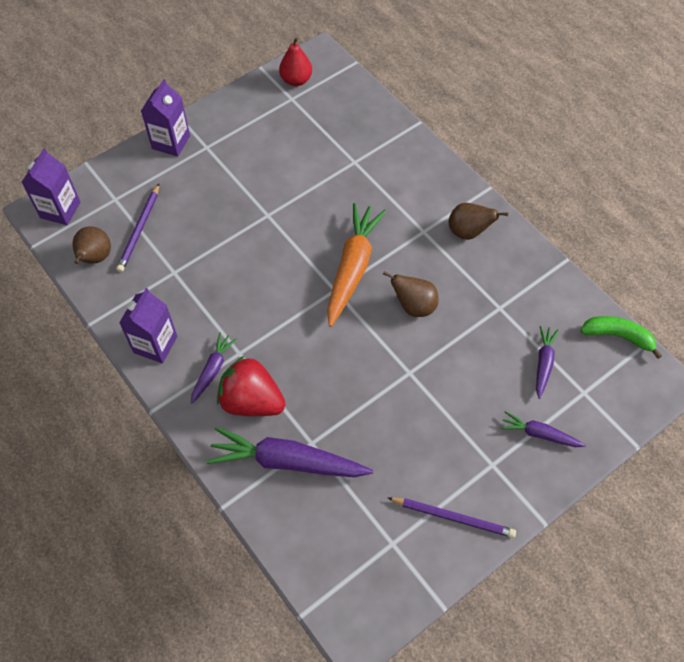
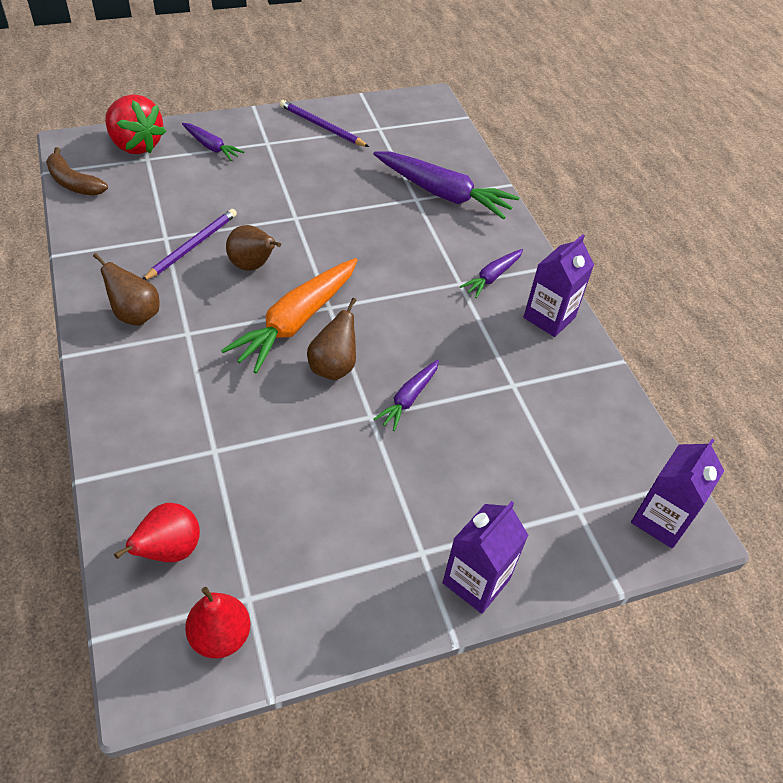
camera: 165 degrees left, 10 degrees down
brown pear [72,226,111,264] -> brown pear moved to [307,298,357,380]
purple pencil [116,184,159,272] -> purple pencil moved to [143,209,237,280]
red strawberry [217,356,286,416] -> red strawberry moved to [105,94,166,154]
purple carrot [536,326,559,399] -> purple carrot moved to [374,360,439,431]
green banana [580,316,662,359] -> brown banana [46,147,108,196]
none -> red pear [114,503,200,562]

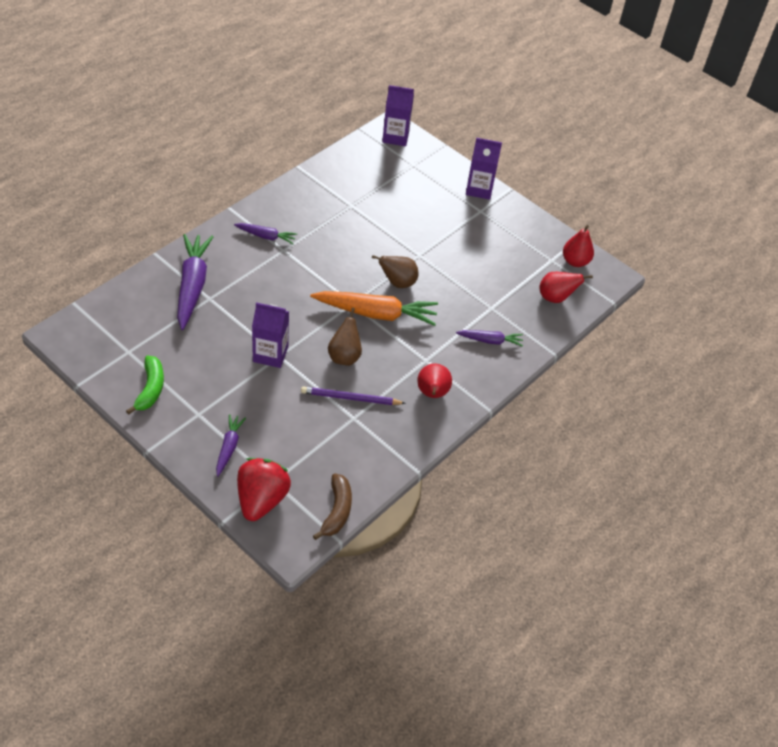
camera: 120 degrees left, 0 degrees up
brown pear [93,253,159,326] -> red pear [417,363,452,398]
purple pencil [280,100,369,147] -> green banana [126,356,164,415]
purple carrot [374,360,439,431] -> purple carrot moved to [456,330,523,347]
purple carton [524,234,594,337] -> purple carton moved to [252,302,289,368]

